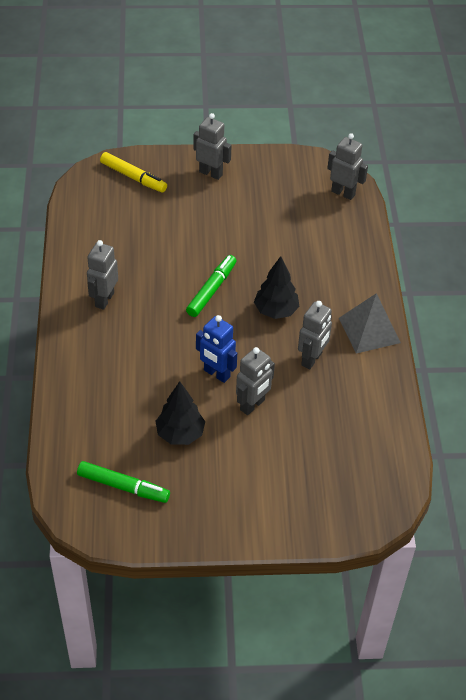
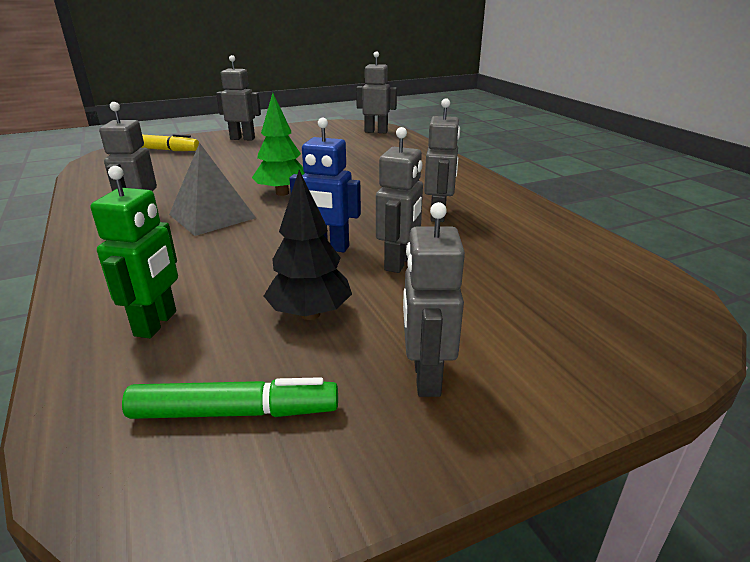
camera: 20 degrees left, 20 degrees down
green marker [186,255,237,317] -> green tree [252,93,305,196]
black tree [254,256,299,319] -> none
grey pyramid [339,293,401,354] -> grey pyramid moved to [169,143,256,236]
none -> green robot [91,166,178,338]
none -> grey robot [403,202,465,397]

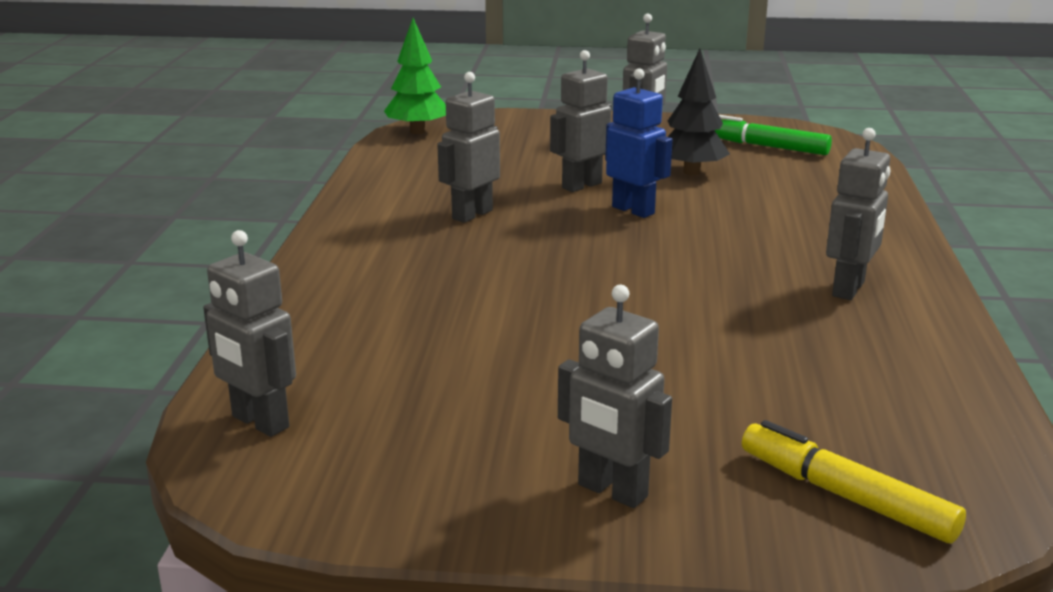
camera: 150 degrees left, 5 degrees down
green robot [91,166,178,338] -> none
grey pyramid [169,143,256,236] -> none
green tree [252,93,305,196] -> green tree moved to [384,18,446,134]

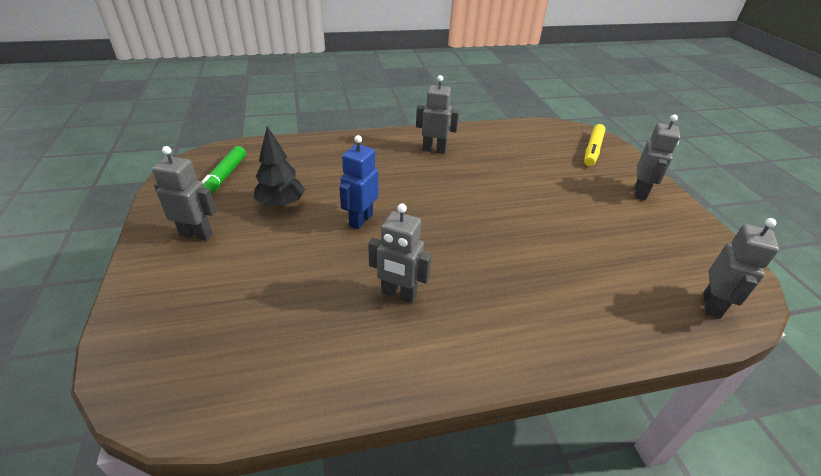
camera: 110 degrees left, 15 degrees up
green tree [384,18,446,134] -> none
grey robot [550,50,612,192] -> none

